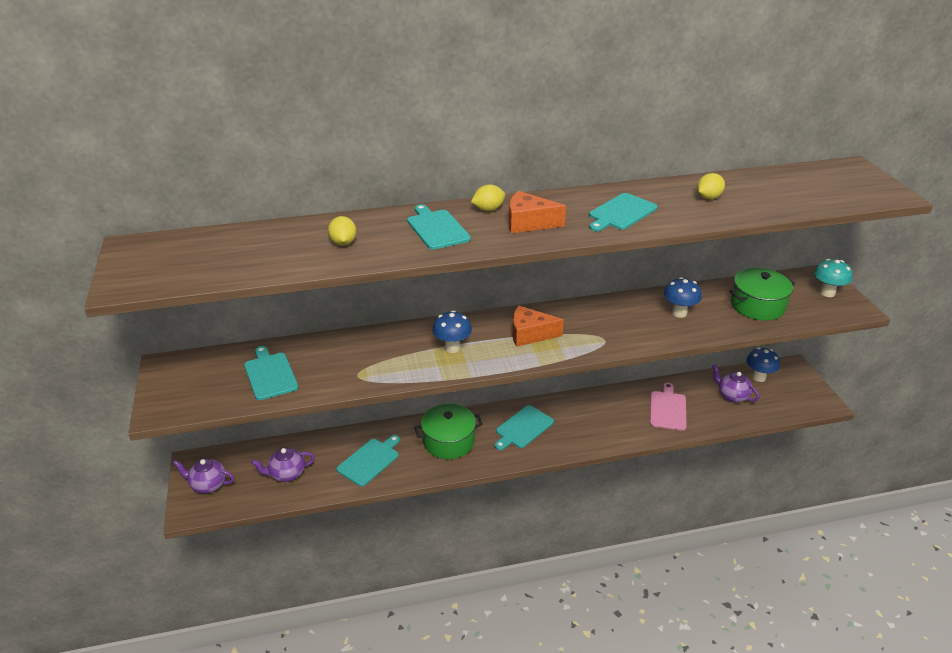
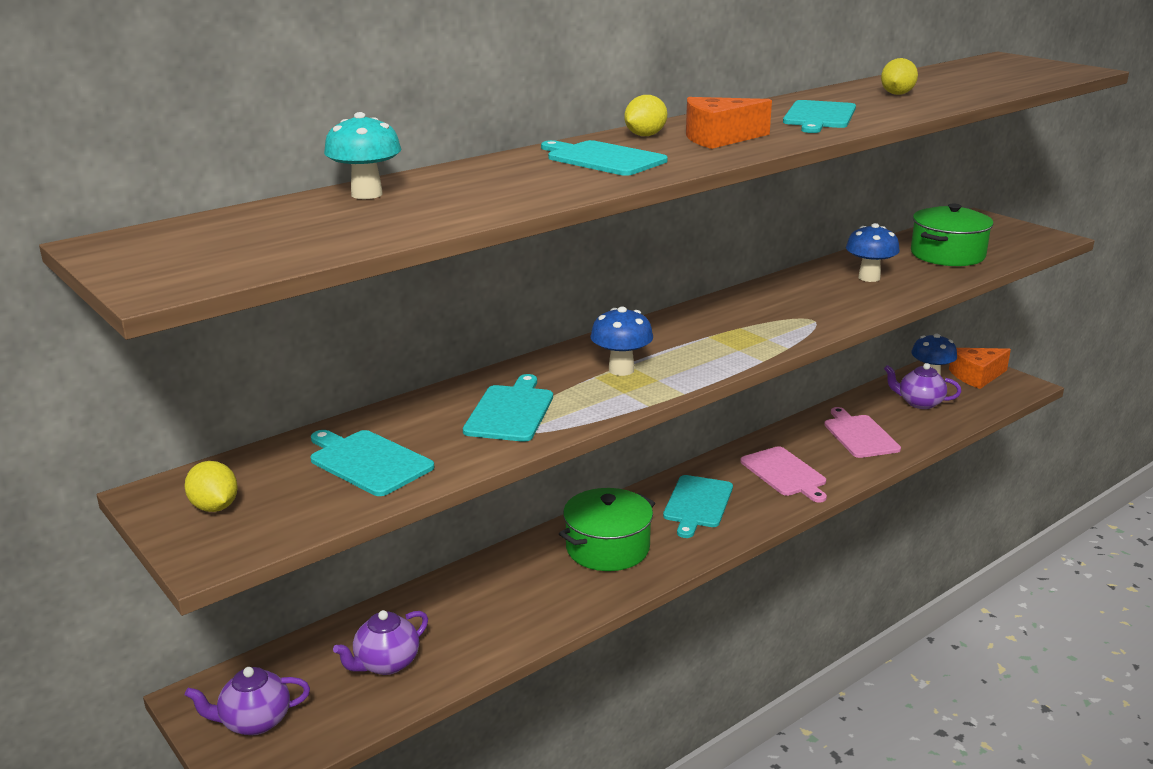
camera: 25 degrees left, 10 degrees down
yellow lemon [328,216,356,246] -> yellow lemon moved to [185,461,238,512]
turquoise cutting board [336,435,400,486] -> turquoise cutting board moved to [463,374,553,442]
orange cheese [512,306,564,347] -> orange cheese moved to [949,348,1011,389]
turquoise mushroom [814,259,852,297] -> turquoise mushroom moved to [324,112,401,199]
none -> pink cutting board [740,446,827,503]

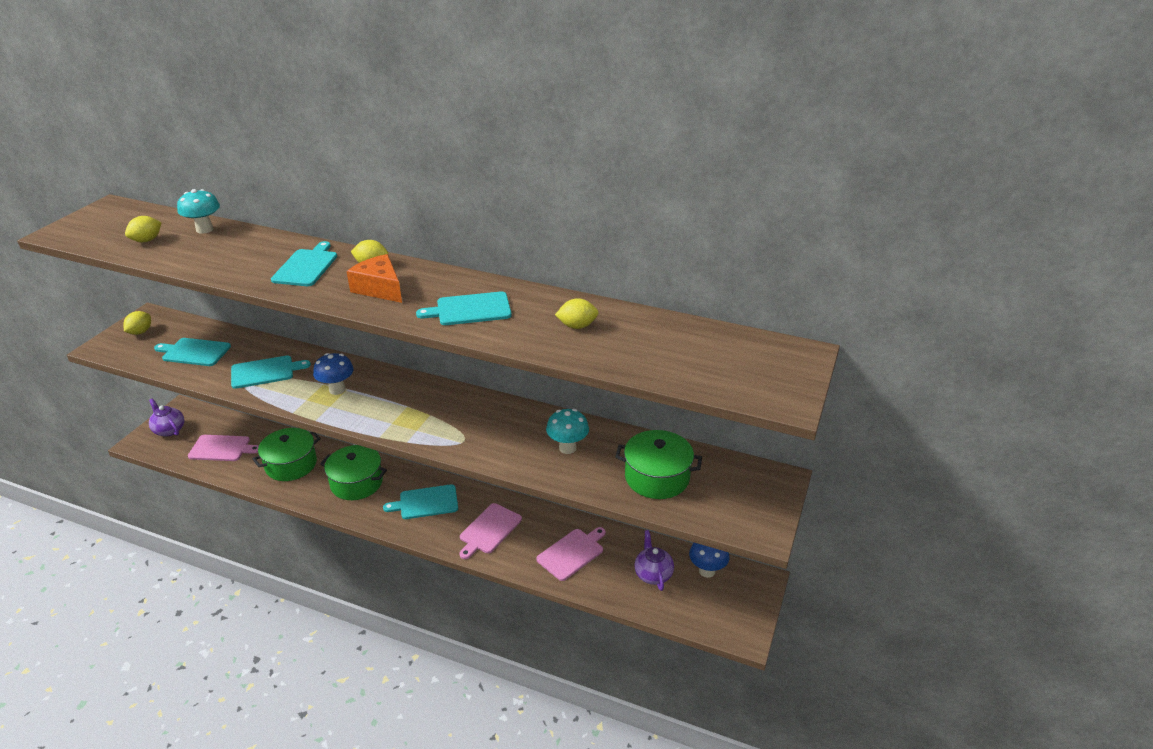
camera: 60 degrees right, 10 degrees up
turquoise cutting board [310,430,434,496] -> turquoise cutting board turned 90 degrees counterclockwise [154,338,231,366]
purple teapot [333,610,428,675] -> pink cutting board [188,435,259,461]
blue mushroom [846,223,900,282] -> turquoise mushroom [546,409,589,454]
orange cheese [949,348,1011,389] -> none
none -> yellow lemon [125,216,162,242]
none -> green pot [252,428,321,481]

